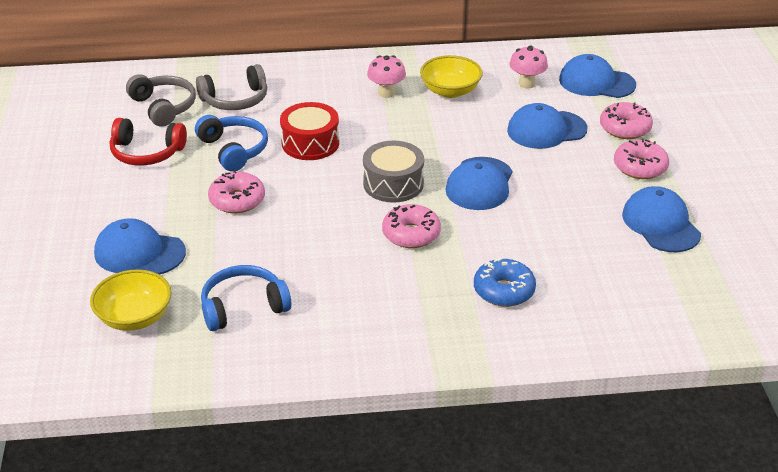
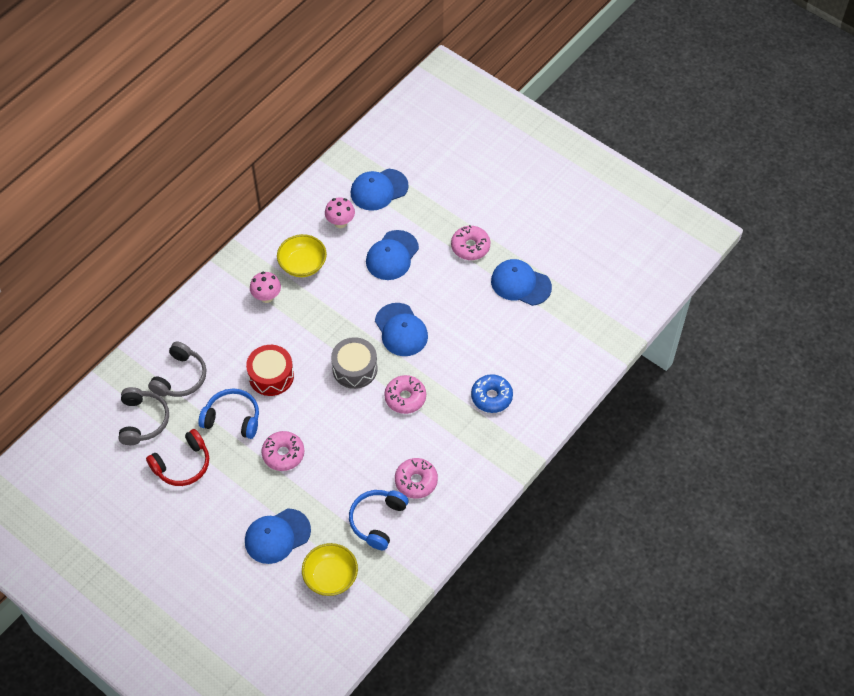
camera: 45 degrees left, 20 degrees up
grey headphones [126,74,196,127] -> grey headphones turned 75 degrees clockwise [118,387,169,445]
pink donut [600,102,653,139] -> pink donut moved to [395,458,438,499]

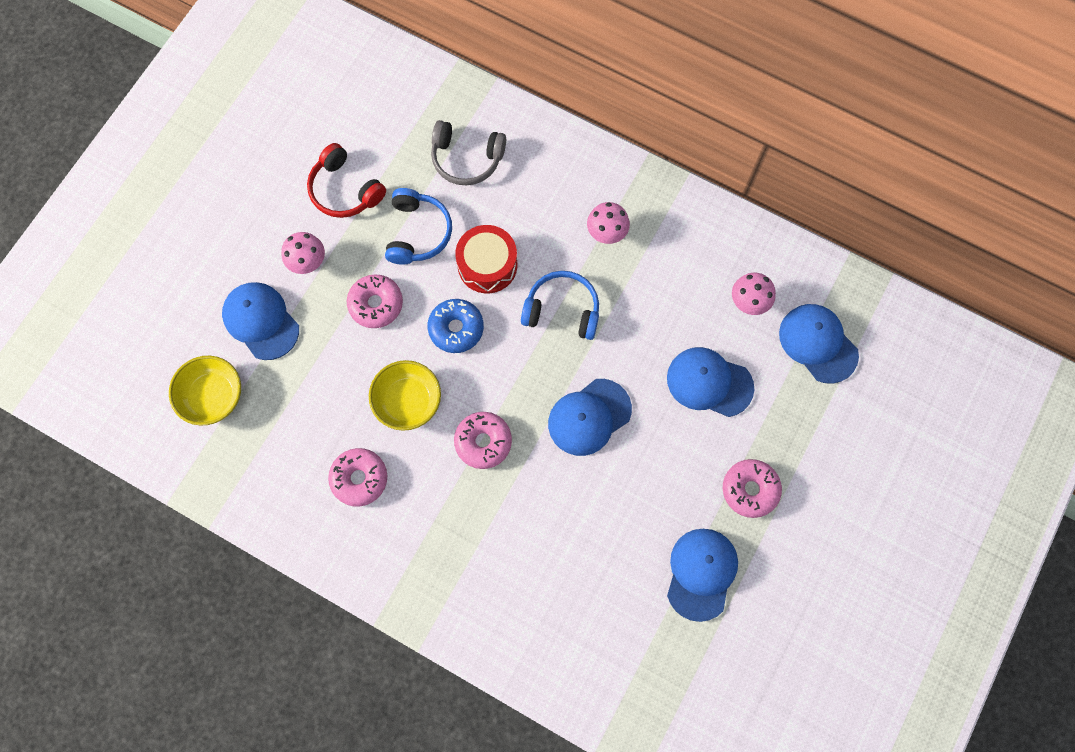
camera: 80 degrees right, 15 degrees up
grey headphones [118,387,169,445] -> none
yellow bowl [277,234,327,277] -> yellow bowl moved to [369,360,441,431]
grey drum [331,337,378,389] -> none
blue headphones [349,490,409,550] -> blue headphones moved to [521,271,599,340]
blue donut [471,374,513,413] -> blue donut moved to [428,299,484,353]
none -> pink mushroom [281,232,325,274]

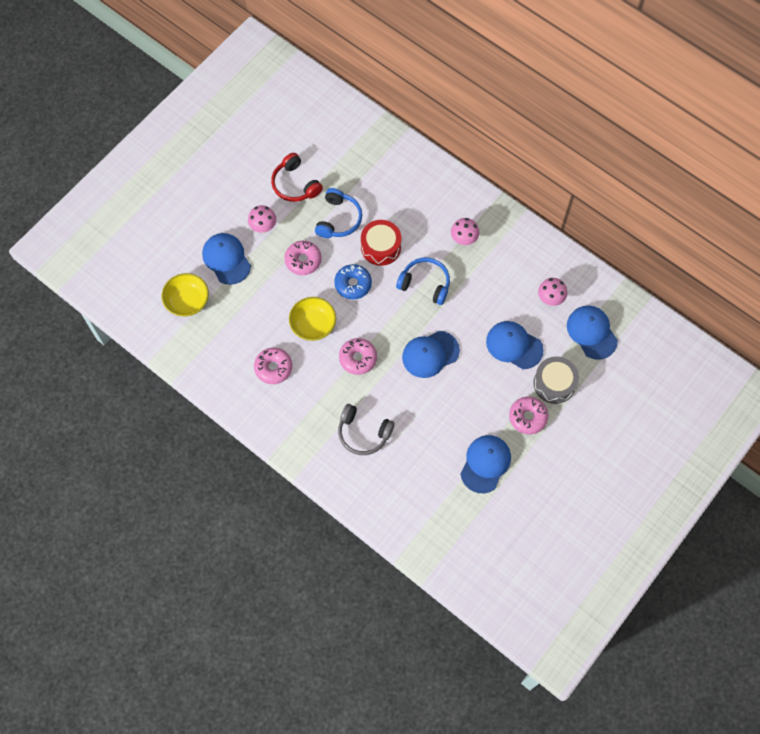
camera: 10 degrees right, 5 degrees down
grey headphones [431,120,506,186] -> grey headphones moved to [338,404,395,455]
none -> grey drum [533,356,579,404]

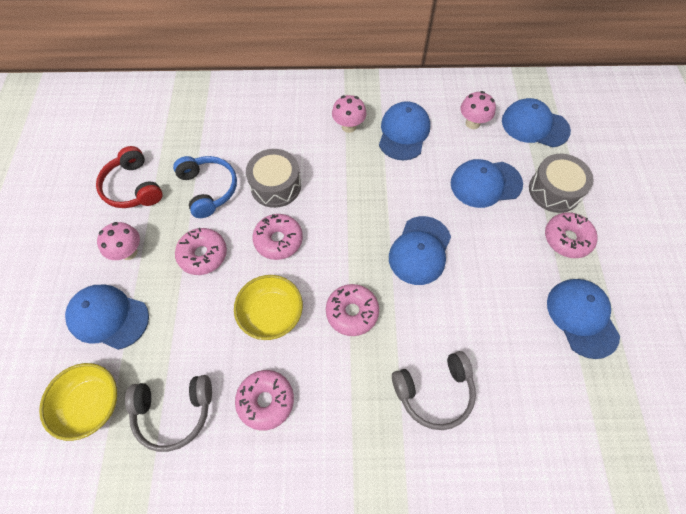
camera: 40 degrees left, 5 degrees down
red headphones [271,153,323,202] -> red headphones turned 45 degrees clockwise [96,146,163,208]
blue donut [334,264,372,300] -> pink donut [252,214,303,260]
red drum [361,220,401,266] -> grey drum [246,149,301,208]
blue headphones [396,258,450,305] -> none
none -> grey headphones [125,375,212,452]
none -> blue cap [379,101,430,160]

